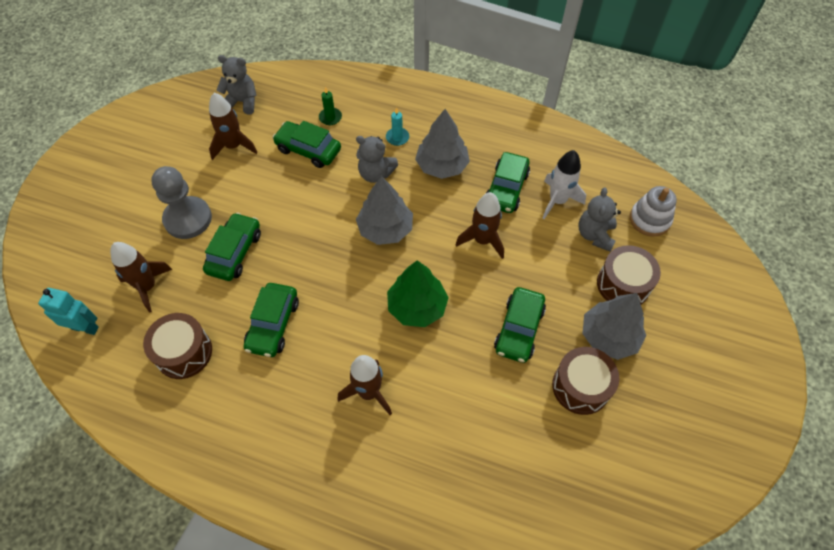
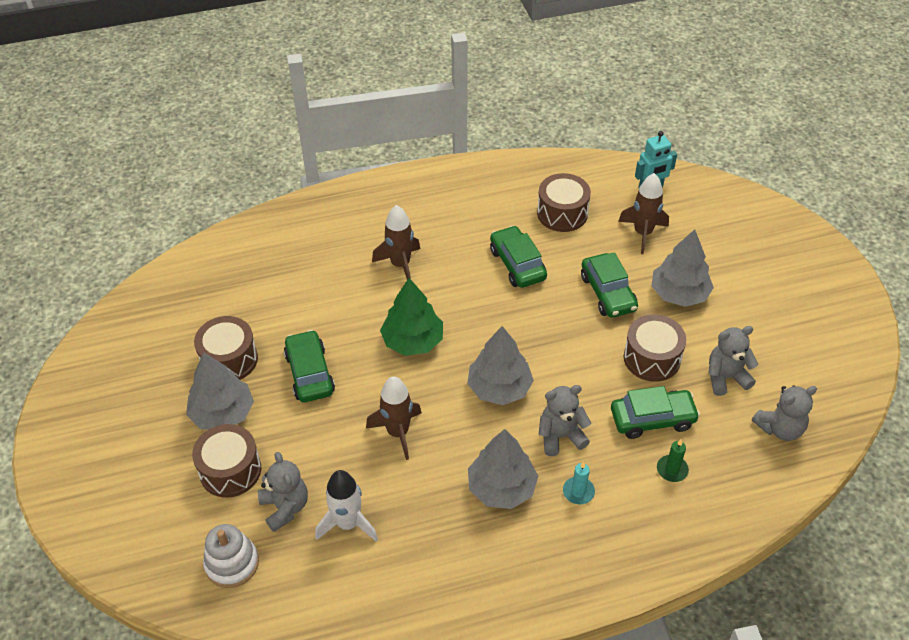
camera: 145 degrees right, 10 degrees down
grey pawn [151,166,212,239] -> grey tree [651,229,714,307]
brown rocket [209,93,258,160] -> grey teddy bear [708,326,759,396]
green car [486,152,530,213] -> none
none -> brown drum [624,315,686,382]

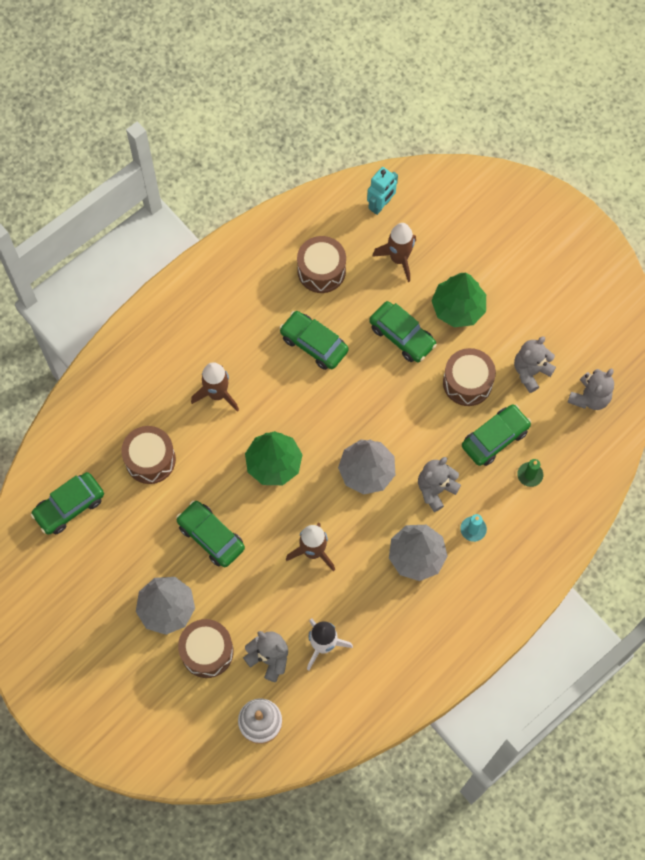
camera: 30 degrees left, 20 degrees up
brown drum [194,316,258,380] -> brown drum moved to [121,426,176,484]
grey tree [651,229,714,307] -> green tree [431,273,486,327]
none -> green car [31,472,104,535]

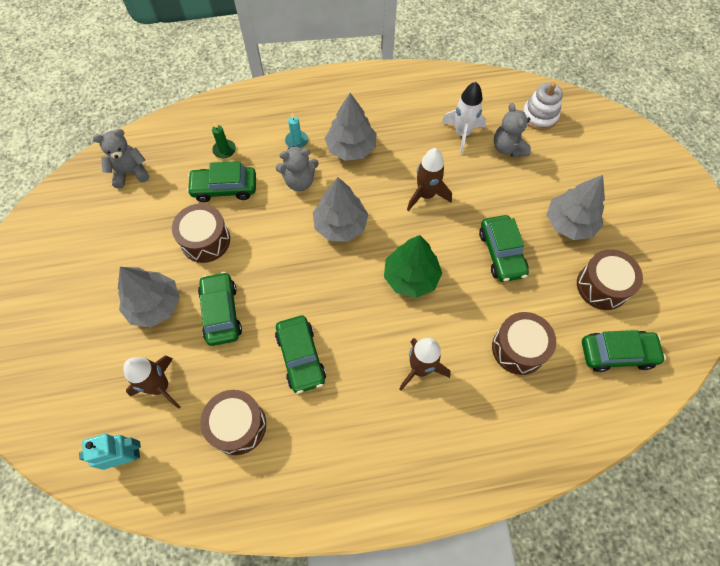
camera: 145 degrees left, 5 degrees down
brown drum [178,619,234,678] -> brown drum moved to [577,249,643,310]
green tree [431,273,486,327] -> grey tree [118,267,180,327]
grey teddy bear [514,336,556,393] -> none

